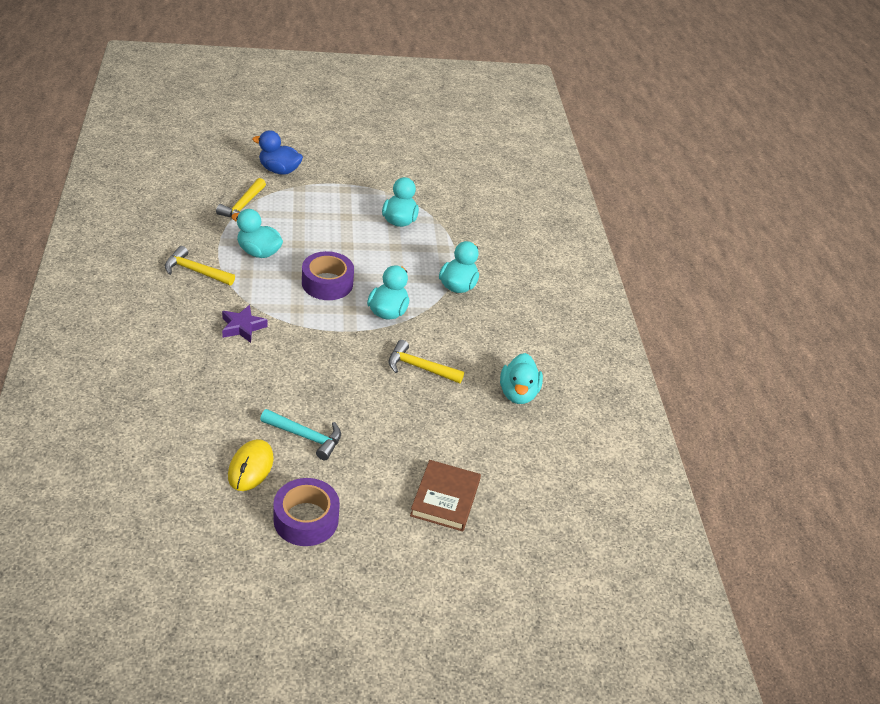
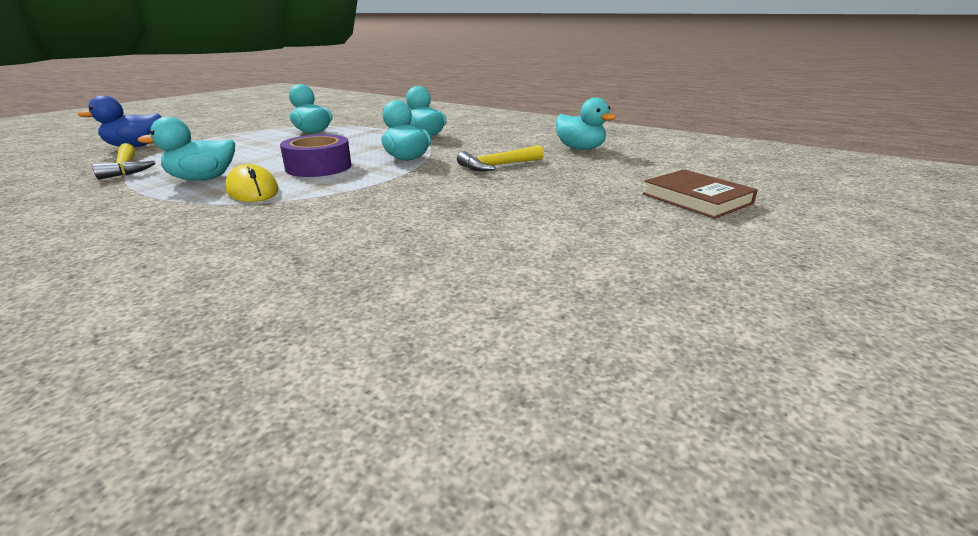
camera: 45 degrees left, 15 degrees down
yellow hammer [165,246,235,285] -> none
purple star [222,305,268,343] -> none
yellow mouse [228,439,274,491] -> yellow mouse moved to [225,164,278,202]
turquoise hammer [260,409,341,460] -> none
purple tape [273,478,340,546] -> none

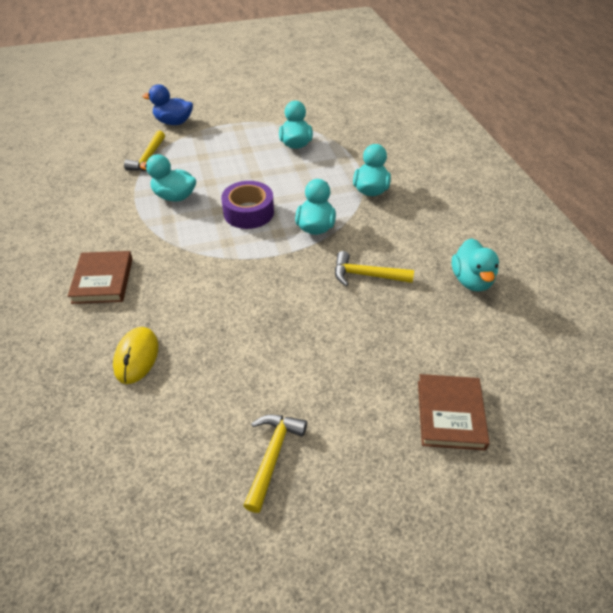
camera: 40 degrees right, 20 degrees up
yellow mouse [225,164,278,202] -> yellow mouse moved to [113,327,158,384]
none -> brown book [68,251,133,304]
none -> yellow hammer [243,415,307,513]

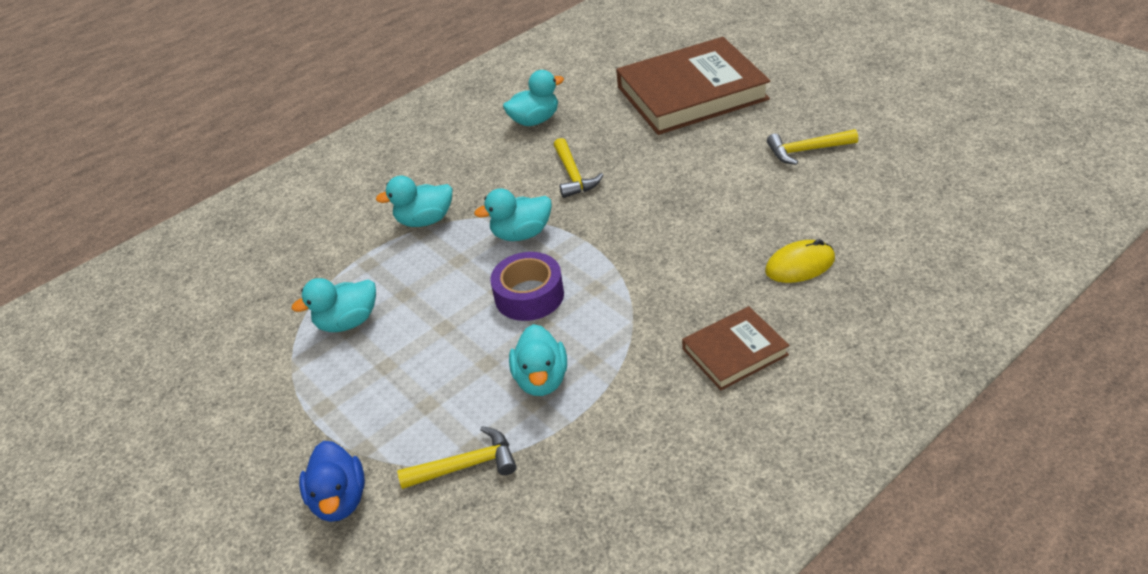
camera: 110 degrees left, 5 degrees down
brown book [418,374,490,451] -> brown book [616,37,770,135], size x2.00

